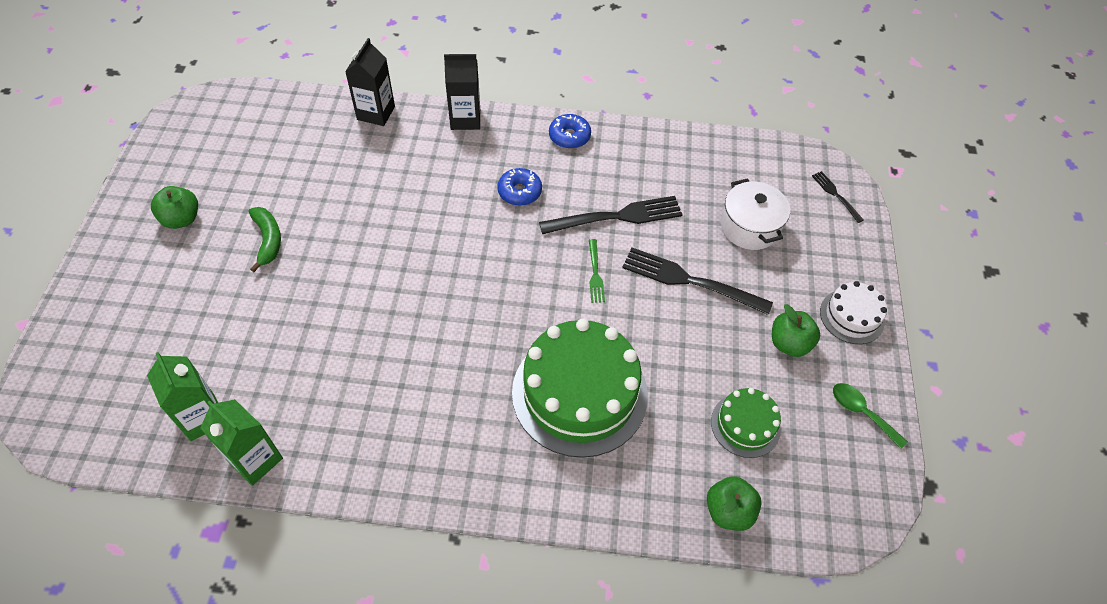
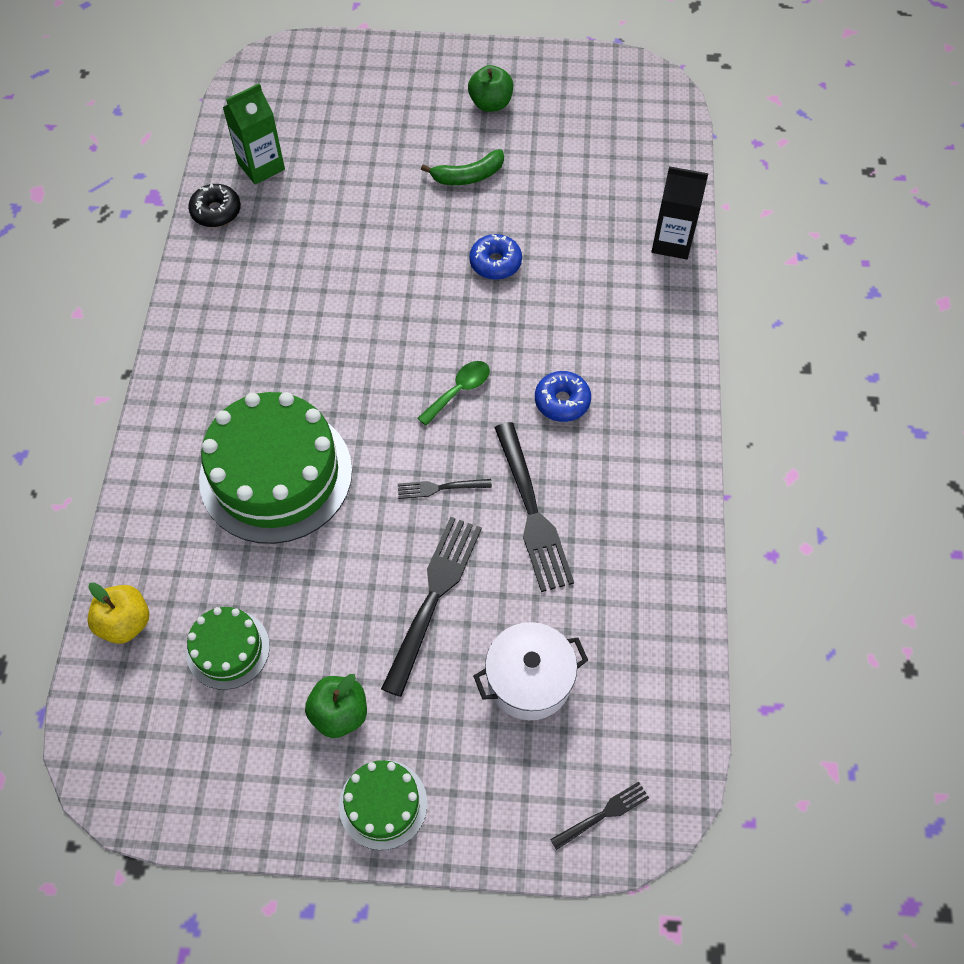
camera: 90 degrees right, 5 degrees up
green carton [200,399,283,486] -> black donut [188,183,241,227]
black carton [444,54,480,130] -> none
blue donut [549,114,591,149] -> blue donut moved to [469,234,522,280]
green fork [589,239,605,303] -> black fork [398,479,492,499]
green apple [707,476,762,531] -> yellow apple [87,582,149,644]
white cake [820,281,887,344] -> green cake [339,760,427,850]
green spoon [833,383,908,449] -> green spoon moved to [418,361,490,426]

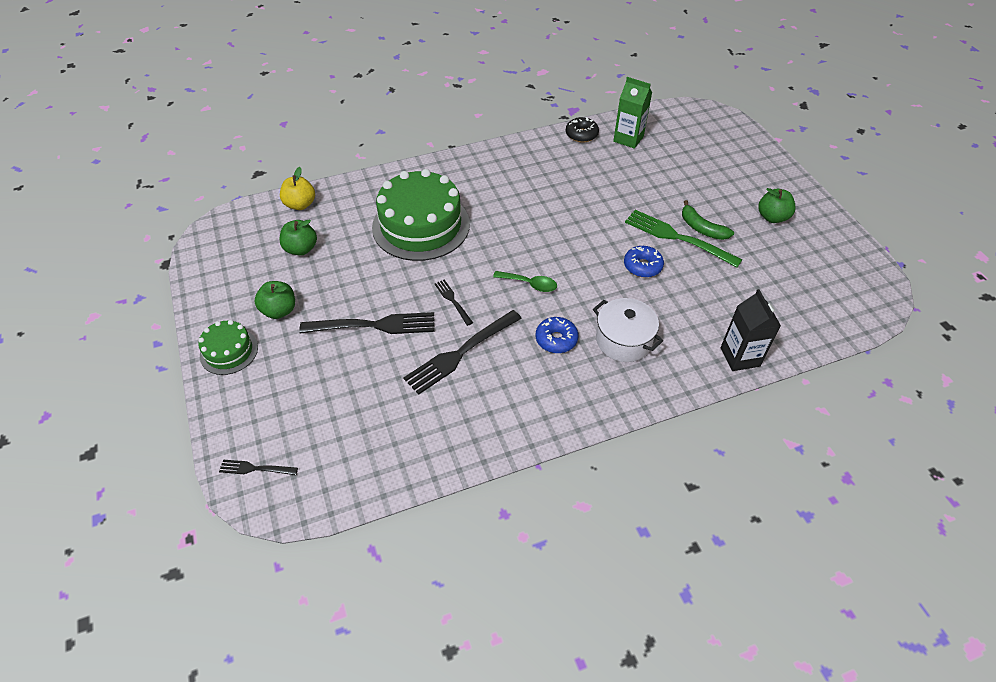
camera: 65 degrees right, 10 degrees down
green cake [186,607,270,690] -> green apple [279,219,317,256]
white pot [473,622,588,720] -> white pot moved to [593,298,663,362]
black fork [550,782,649,850] -> black fork turned 150 degrees clockwise [219,460,298,475]
none -> green fork [625,210,742,268]

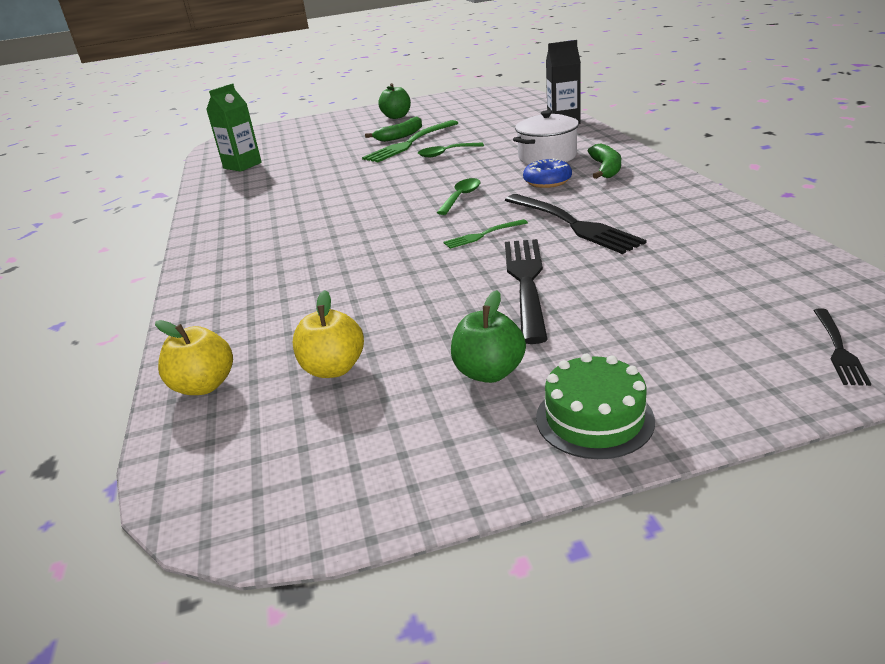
camera: 80 degrees left, 20 degrees down
green apple [279,219,317,256] -> yellow apple [293,290,364,378]
green cake [372,169,470,261] -> none
black fork [435,280,473,326] -> green fork [444,219,528,249]
black donut [566,117,599,142] -> none
blue donut [624,246,664,278] -> green spoon [418,143,484,157]
none -> green banana [588,143,621,179]

